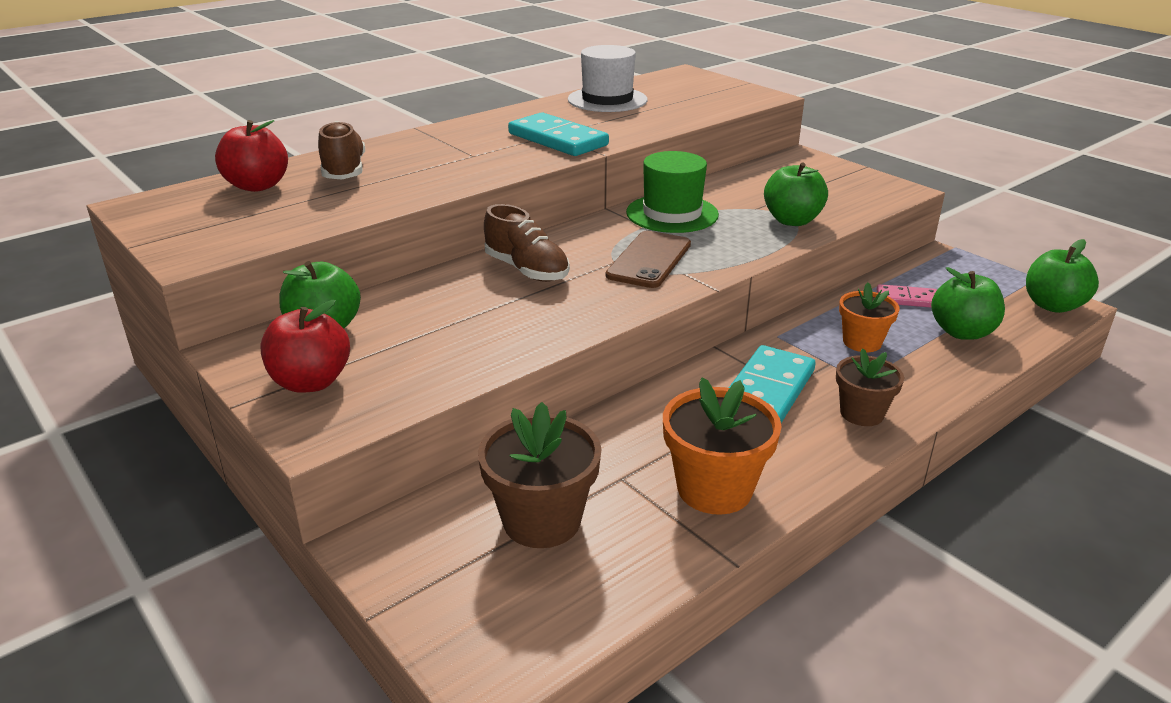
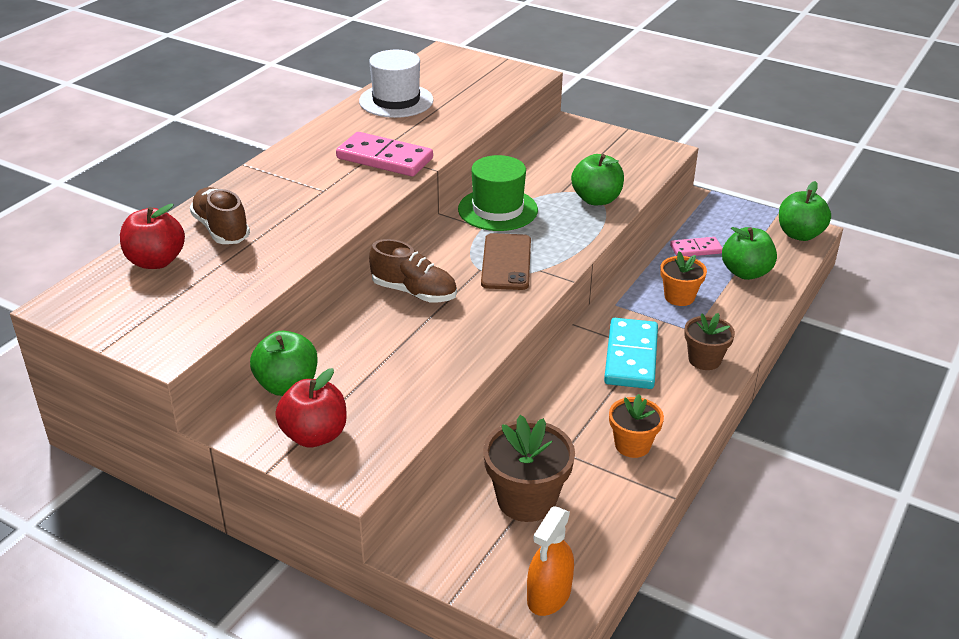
camera: 20 degrees left, 5 degrees up
turquoise domino [508,112,609,156] -> pink domino [336,132,433,176]
orange flower pot [663,377,782,515] -> orange flower pot [609,394,664,458], size x0.64
none -> orange spray bottle [527,506,574,616]

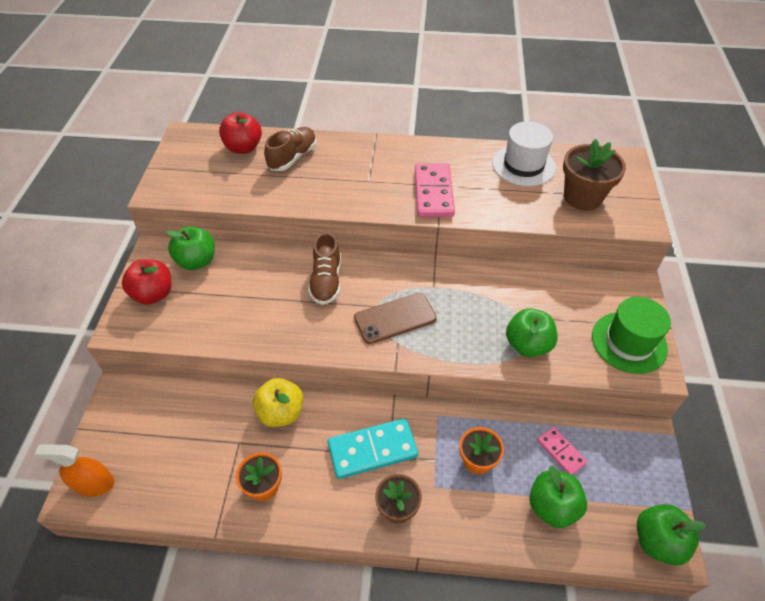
camera: 65 degrees right, 15 degrees up
green hat [458,155,538,231] -> green hat moved to [592,297,671,374]
brown flower pot [483,415,575,522] -> brown flower pot moved to [563,139,626,210]
none -> yellow apple [253,378,303,427]

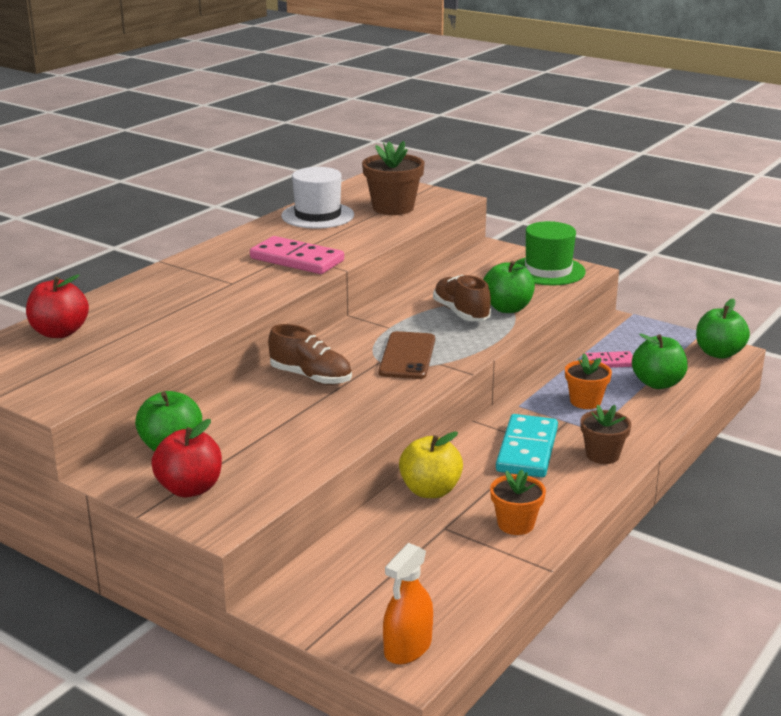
camera: 60 degrees left, 25 degrees down
brown shoe [264,127,317,171] -> brown shoe moved to [433,275,491,321]

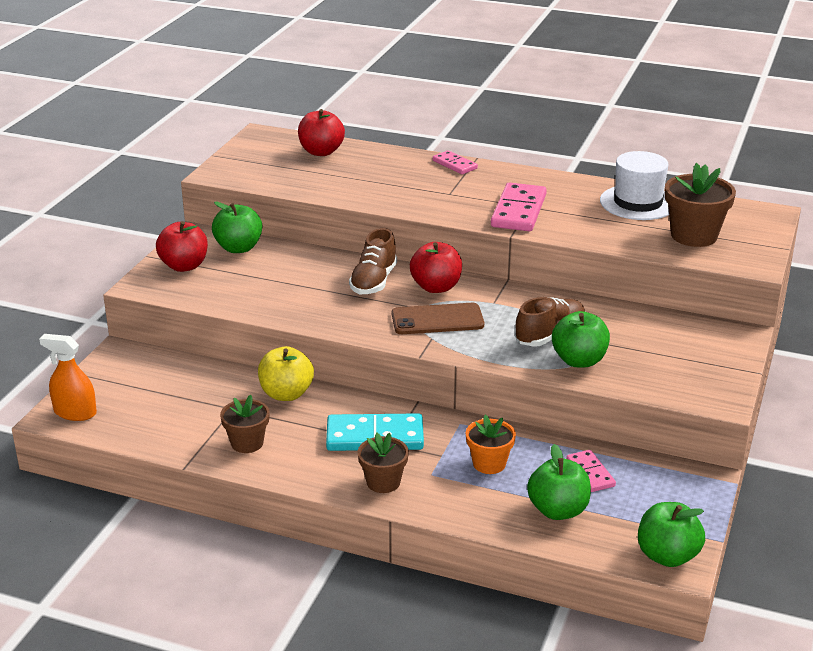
camera: 75 degrees right, 5 degrees up
orange flower pot [490,470,546,535] -> brown flower pot [220,395,270,453]
green hat [515,221,586,285] -> none
none -> red apple [410,242,462,293]
none -> pink domino [433,150,478,174]

